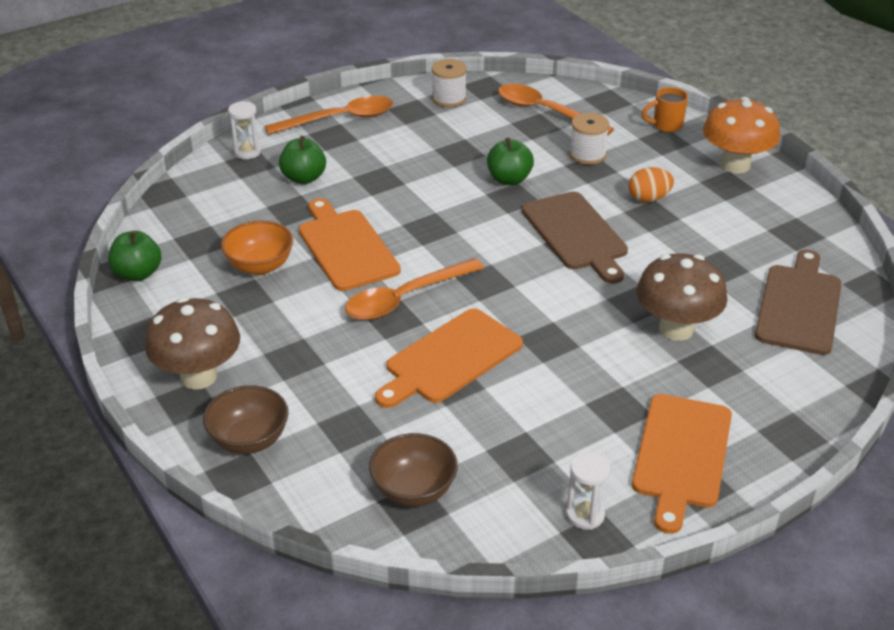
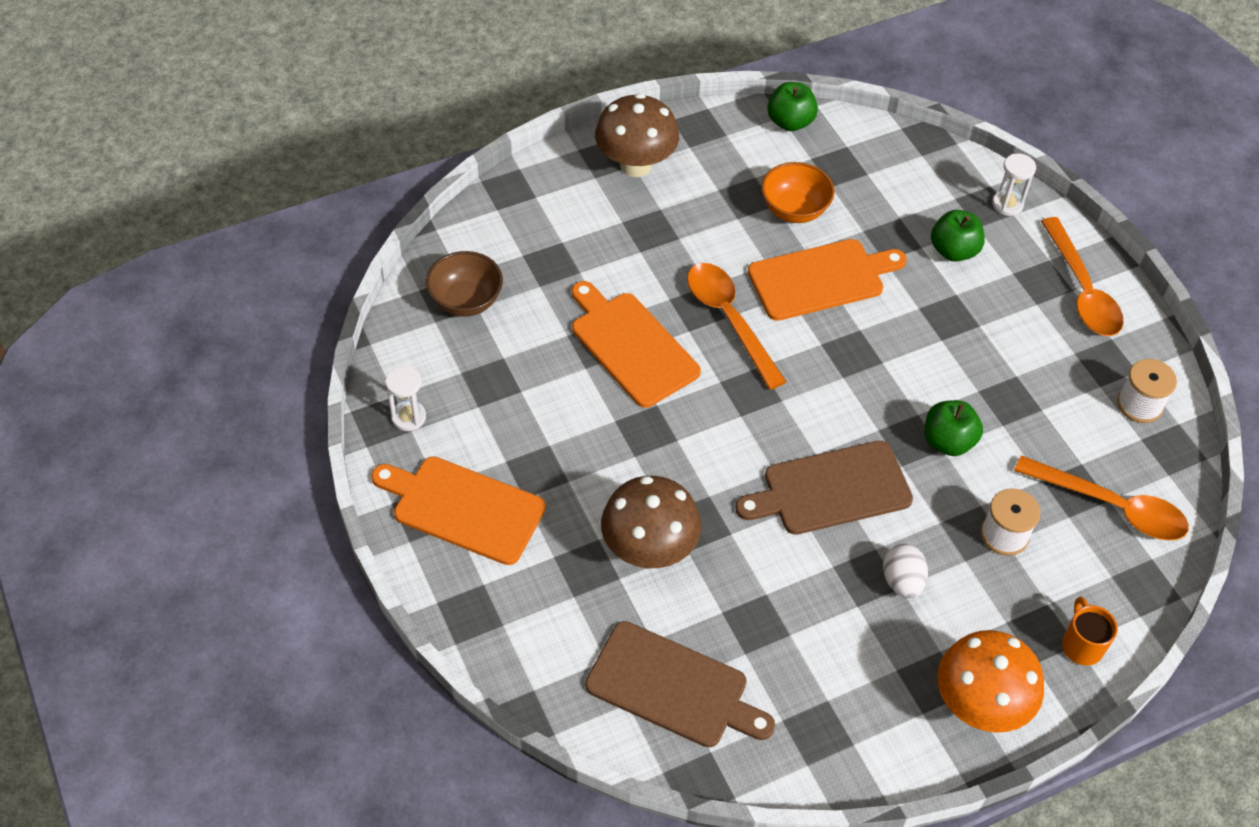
camera: 95 degrees right, 15 degrees up
brown bowl [203,385,288,454] -> none
orange spoon [498,84,614,136] -> orange spoon turned 75 degrees clockwise [1014,455,1189,541]
orange egg [628,167,674,202] -> white egg [883,544,928,599]

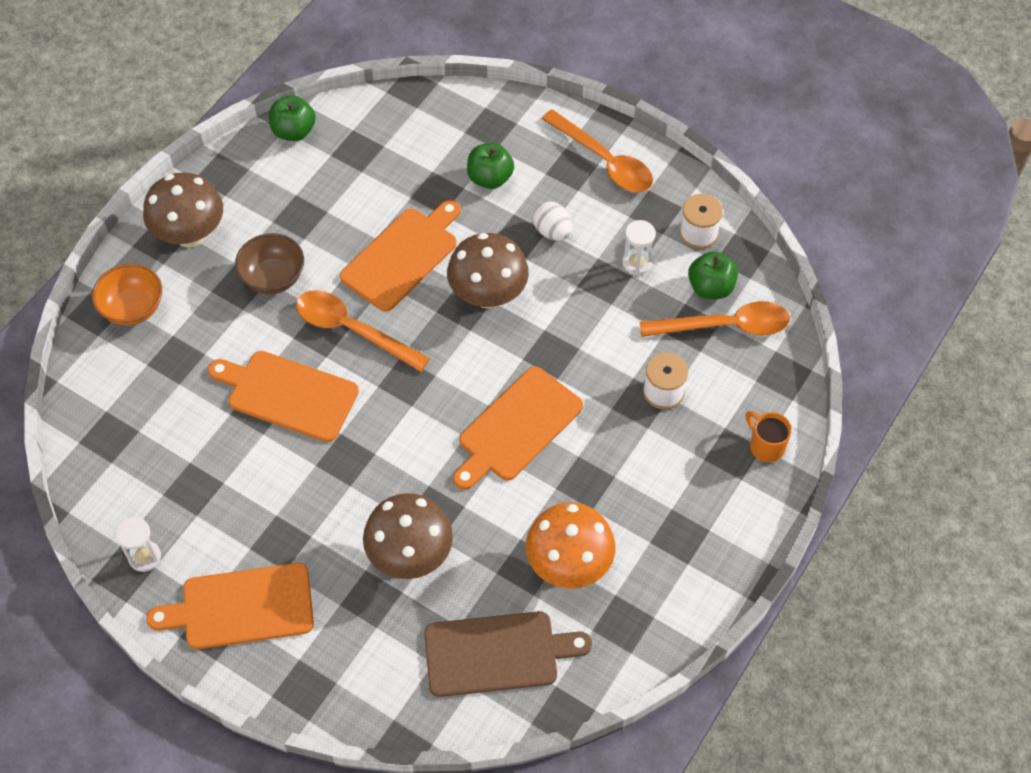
camera: 30 degrees left, 5 degrees up
brown bowl [426,251,503,317] -> brown bowl moved to [235,233,304,294]
brown cutting board [735,441,913,535] -> orange cutting board [453,366,583,490]
orange bowl [761,162,835,223] -> orange bowl moved to [92,264,162,326]
white egg [883,544,928,599] -> white egg moved to [533,201,572,241]
green apple [924,400,983,456] -> green apple moved to [688,251,738,299]
orange mushroom [937,630,1044,733] -> orange mushroom moved to [526,502,615,589]
white hourglass [992,153,1036,216] -> white hourglass moved to [622,220,656,276]
none -> brown mushroom [447,233,529,309]

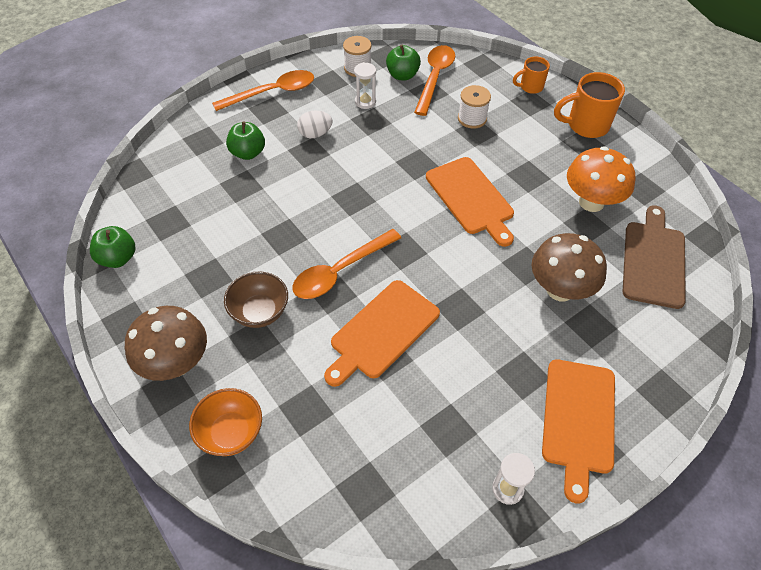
camera: 70 degrees left, 5 degrees down
orange cutting board [340,200,461,312] -> none
brown mushroom [447,233,529,309] -> none
none -> orange mug [554,72,625,138]

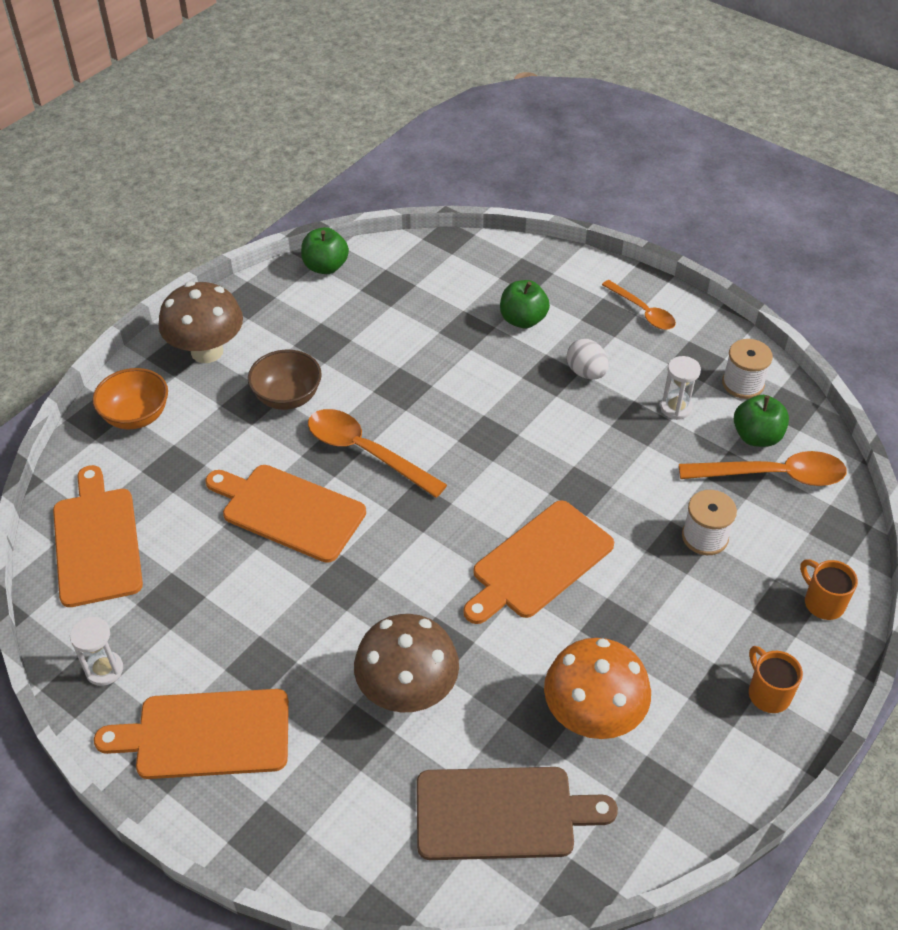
camera: 75 degrees right, 5 degrees down
orange spoon [212,70,314,111] -> orange spoon [602,280,676,330], size x0.64
orange mug [554,72,625,138] -> orange mug [749,646,803,713], size x0.59
none -> orange cutting board [53,465,143,607]

